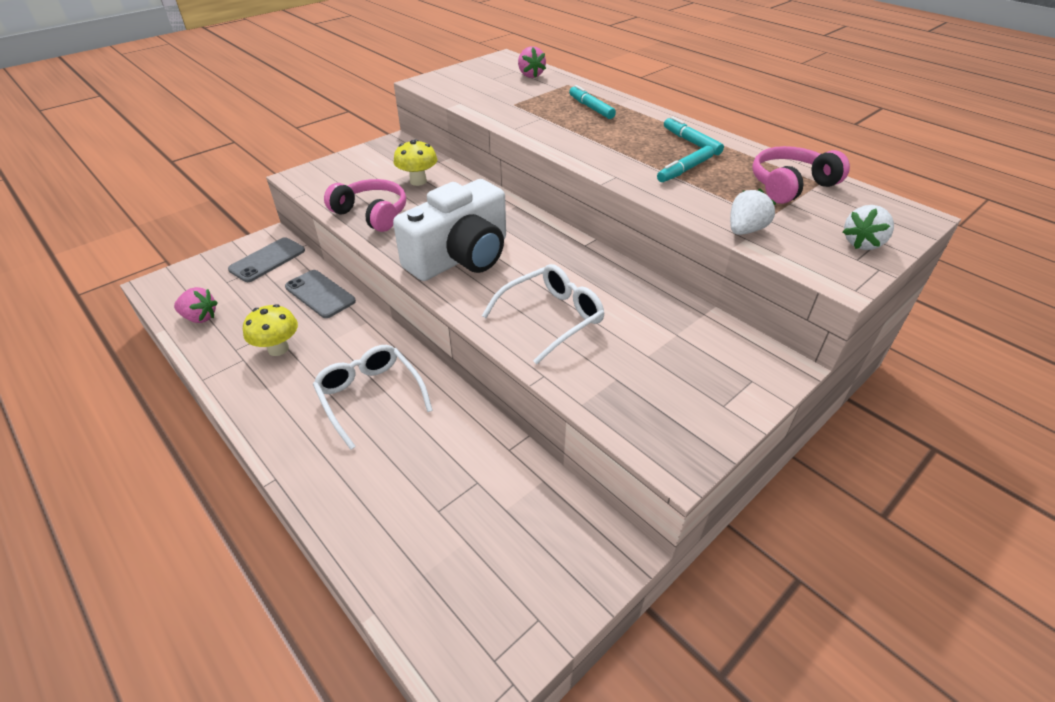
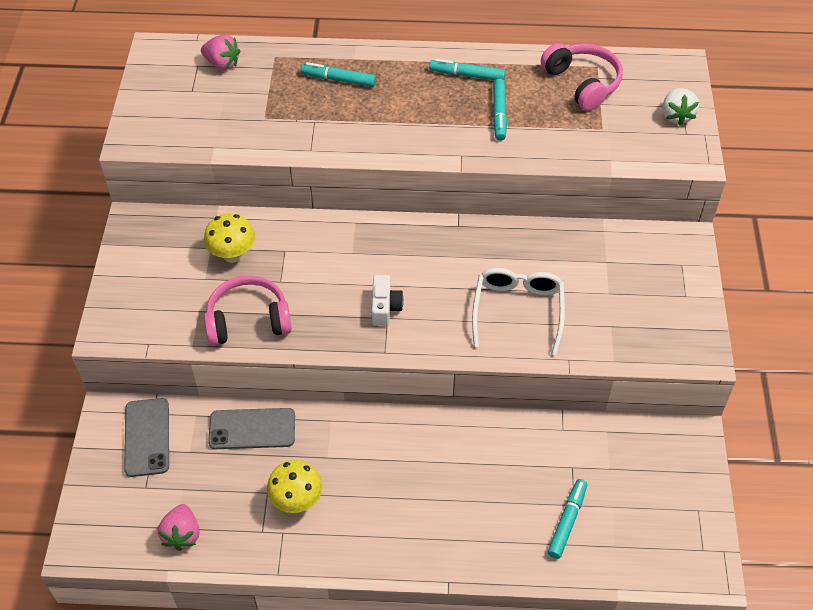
camera: 45 degrees left, 10 degrees up
pink strawberry [174,287,218,323] -> pink strawberry turned 120 degrees clockwise [158,504,200,551]
white glasses [313,345,433,450] -> none
white camera [393,179,506,281] -> white camera [372,275,404,326], size x0.41
white strawberry [730,188,776,235] -> none
pink headphones [752,146,850,204] -> pink headphones turned 135 degrees clockwise [541,43,623,111]
none -> turquoise marker [548,479,587,559]

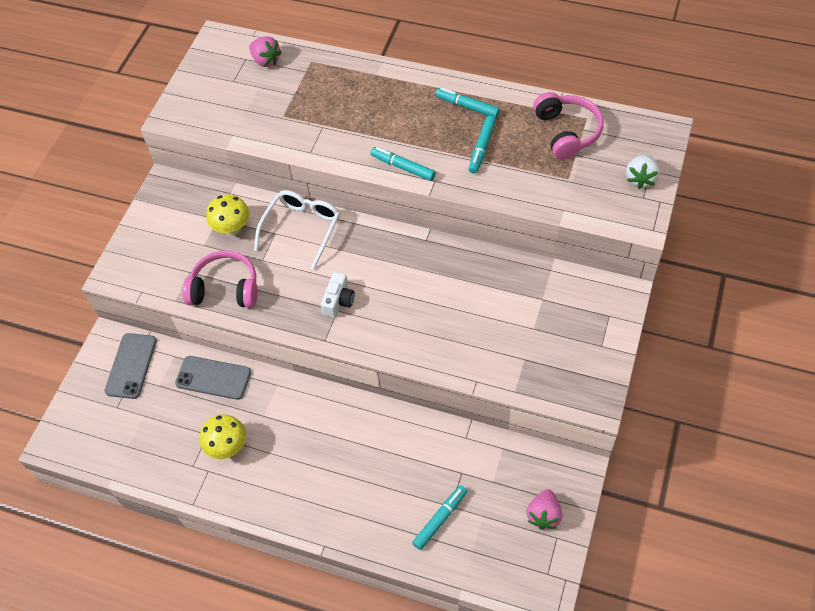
camera: 20 degrees right, 5 degrees up
pink strawberry [158,504,200,551] -> pink strawberry moved to [527,489,562,530]
turquoise marker [301,62,376,87] -> turquoise marker moved to [370,147,436,181]
white glasses [472,268,565,355] -> white glasses moved to [254,190,340,270]

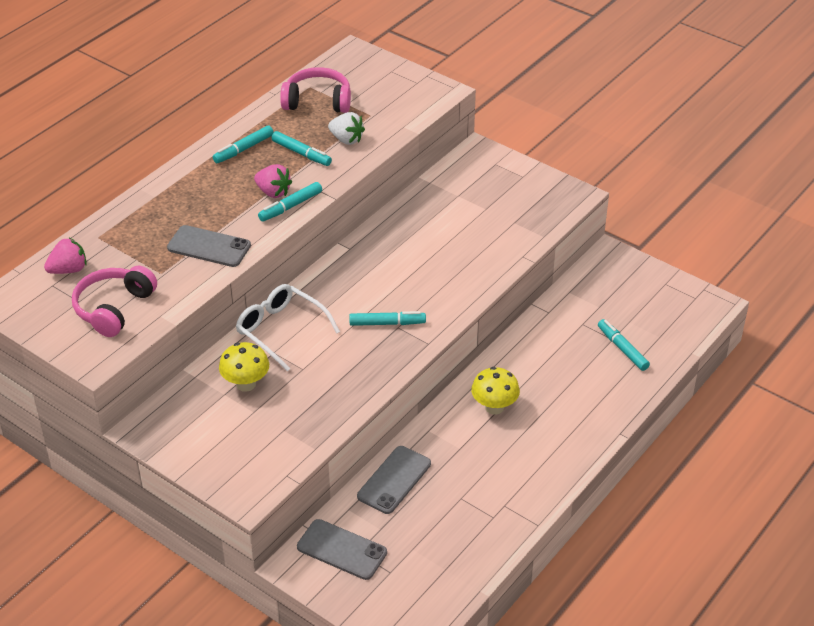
camera: 75 degrees left, 15 degrees down
pink headphones [182,250,258,308] -> pink headphones moved to [72,266,157,337]
yellow mushroom [200,414,246,459] -> yellow mushroom moved to [471,367,520,415]
white camera [321,272,355,318] -> turquoise marker [349,311,426,326]
pink strawberry [527,489,562,530] -> pink strawberry moved to [254,164,292,198]
white strawberry [626,154,660,189] -> white strawberry moved to [328,112,365,145]
none -> grey phone [167,225,251,267]

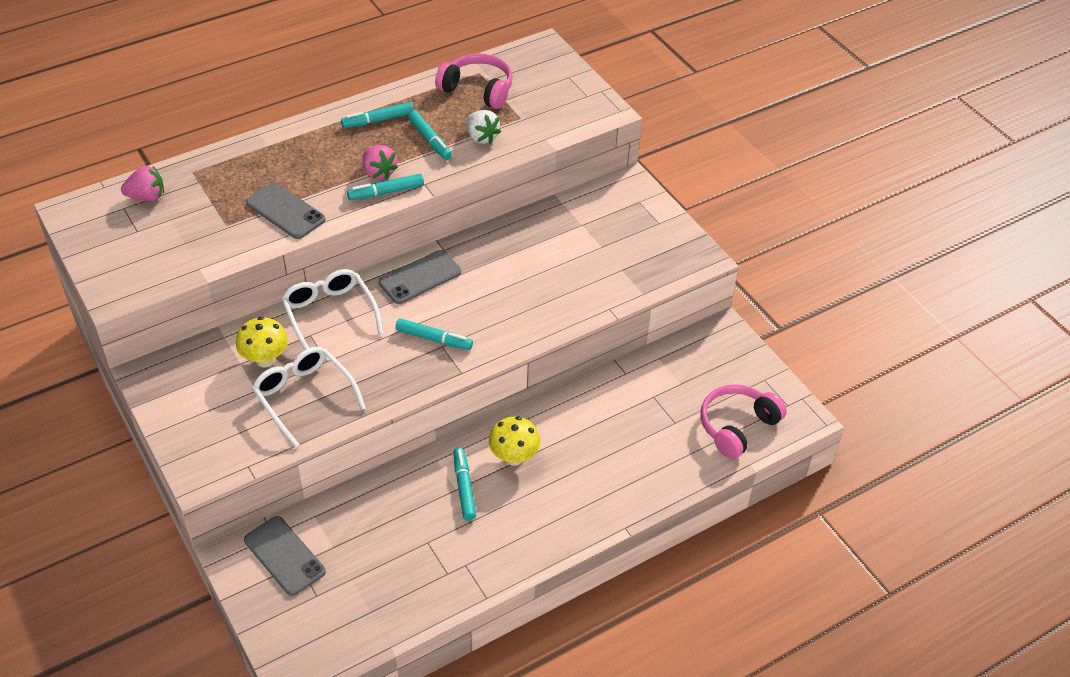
camera: 20 degrees right, 5 degrees up
pink headphones [72,266,157,337] -> pink headphones moved to [700,384,787,459]
grey phone [357,446,431,514] -> grey phone moved to [379,250,461,304]
turquoise marker [598,319,650,371] -> turquoise marker moved to [453,448,476,521]
none -> white glasses [252,346,366,448]

